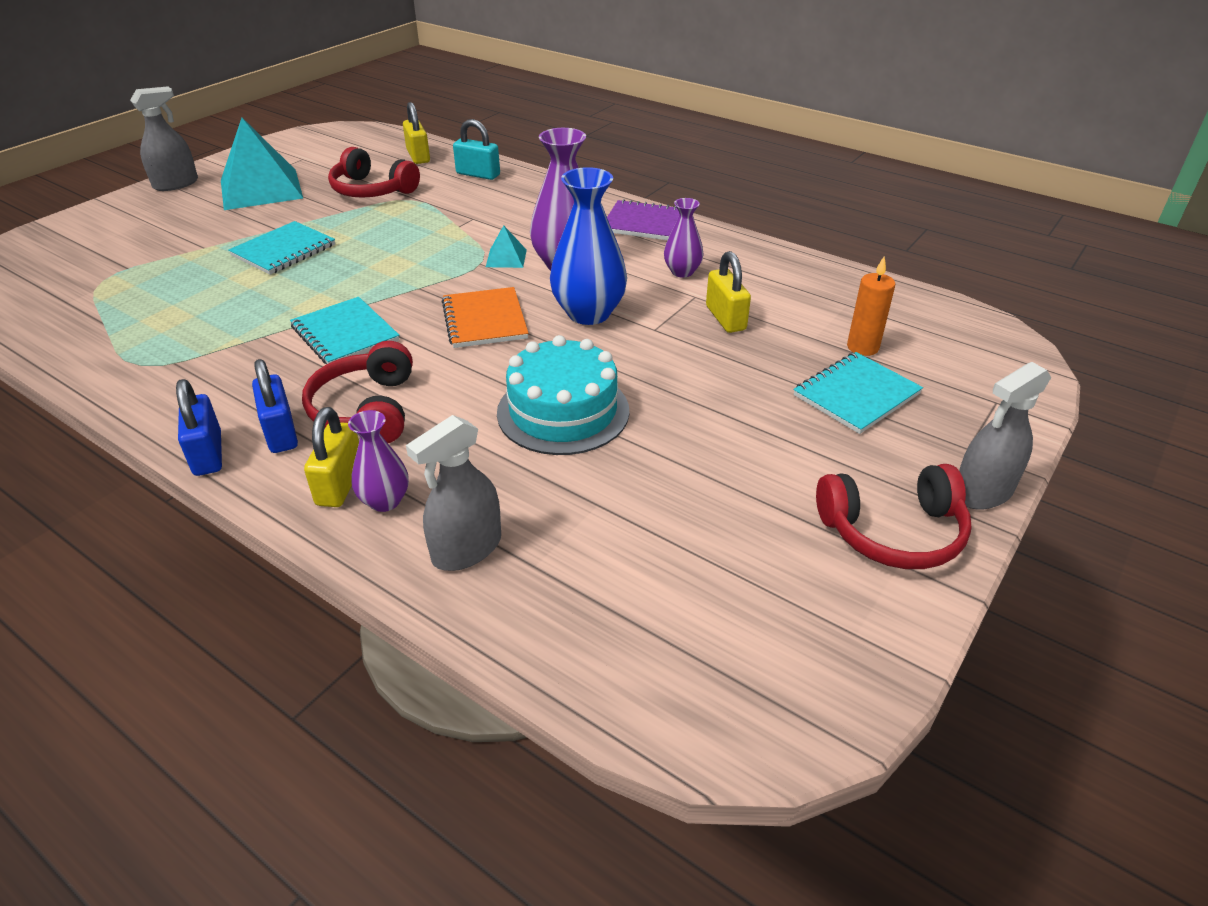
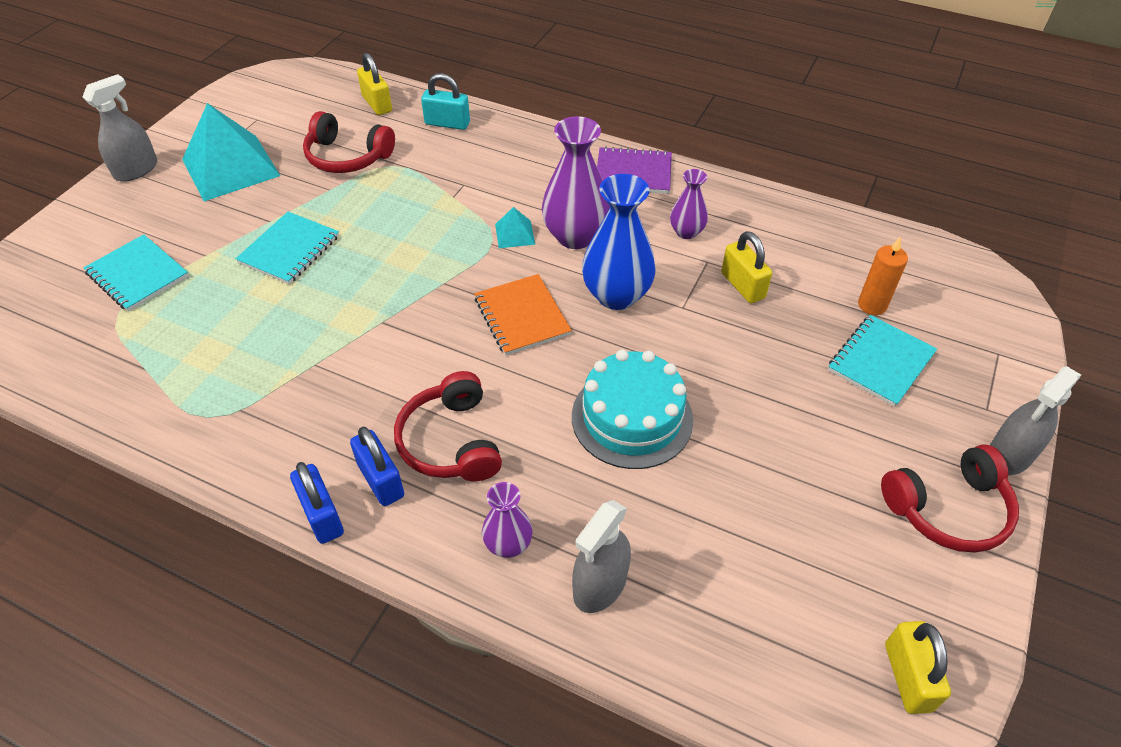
camera: 10 degrees left, 10 degrees up
turquoise notebook [290,297,399,364] -> turquoise notebook moved to [83,234,189,312]
yellow padlock [304,407,359,507] -> yellow padlock moved to [885,621,951,714]

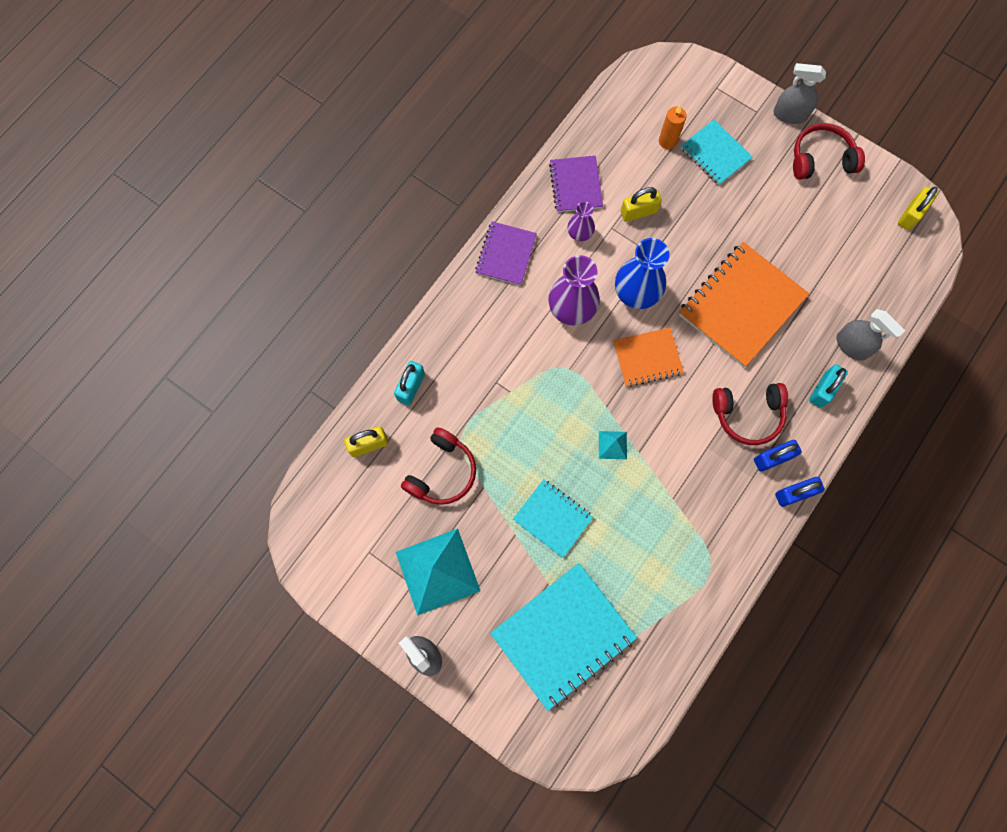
camera: 80 degrees left, 25 degrees up
turquoise notebook [83,234,189,312] -> turquoise notebook [490,563,637,711], size x1.75
purple vase [482,482,532,558] -> turquoise padlock [809,364,848,408]
turquoise pyramid [495,207,535,248] -> turquoise pyramid moved to [599,431,627,459]
turquoise cake [572,349,693,469] -> orange notebook [679,242,809,368]
red headphones [881,445,1019,553] -> red headphones turned 90 degrees counterclockwise [793,123,865,180]
yellow padlock [885,621,951,714] -> yellow padlock turned 60 degrees counterclockwise [898,187,938,230]
grey spray bottle [990,366,1081,475] -> grey spray bottle turned 135 degrees clockwise [773,63,826,124]
none -> purple notebook [549,156,603,212]

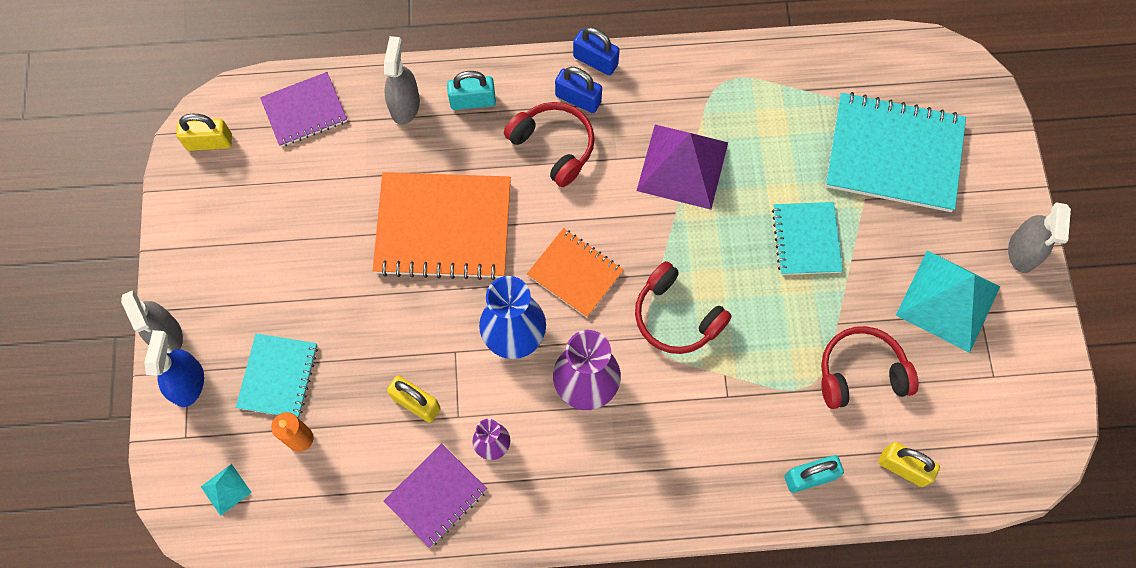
camera: 130 degrees left, 5 degrees down
purple notebook [475,221,537,286] -> purple notebook moved to [260,72,347,147]
turquoise pyramid [599,431,627,459] -> turquoise pyramid moved to [201,464,252,516]
red headphones [793,123,865,180] -> red headphones moved to [635,261,732,354]
none -> blue spray bottle [144,330,204,407]
none -> purple pyramid [637,125,728,210]

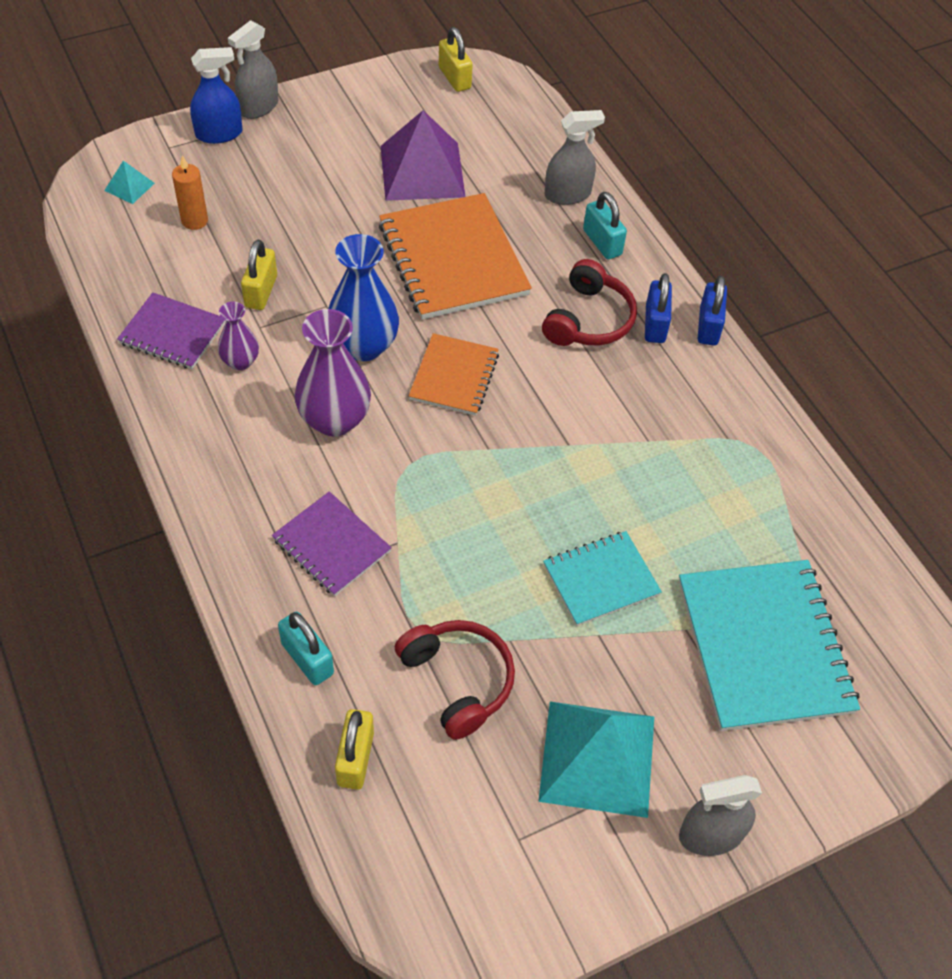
camera: 65 degrees right, 15 degrees down
turquoise notebook [236,333,318,418] -> none
purple notebook [260,72,347,147] -> purple notebook moved to [272,491,392,596]
red headphones [635,261,732,354] -> none
purple pyramid [637,125,728,210] -> purple pyramid moved to [381,110,465,201]

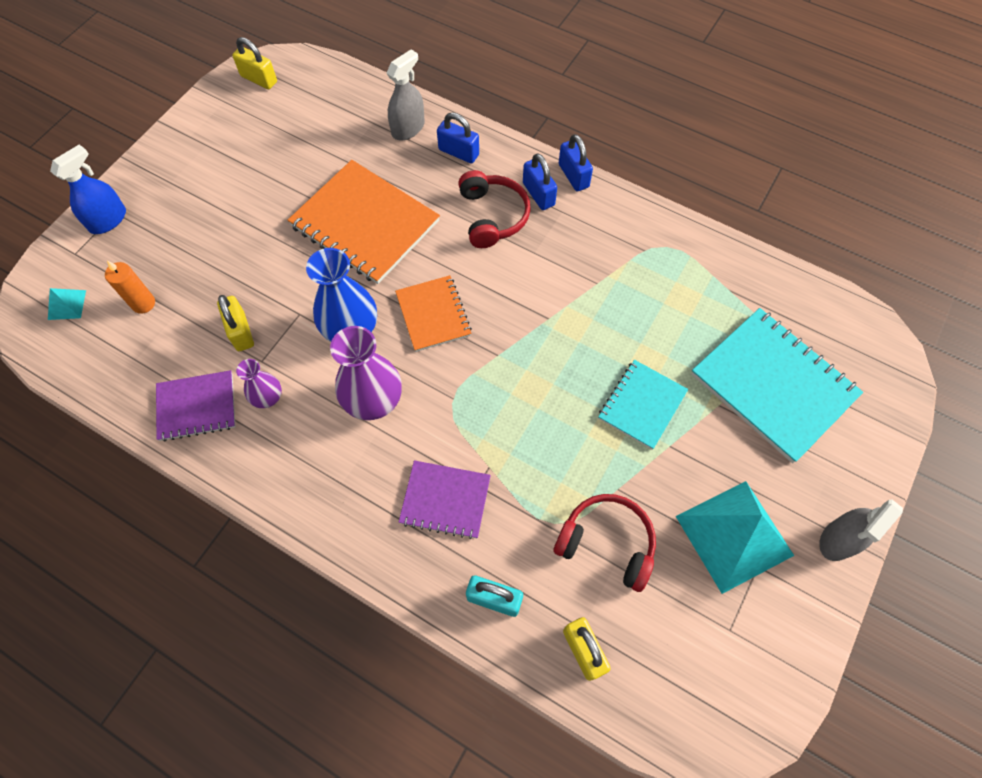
camera: 30 degrees left, 10 degrees up
grey spray bottle [228,20,278,119] -> none
purple pyramid [381,110,465,201] -> none
turquoise padlock [583,192,627,259] -> blue padlock [437,112,479,163]

